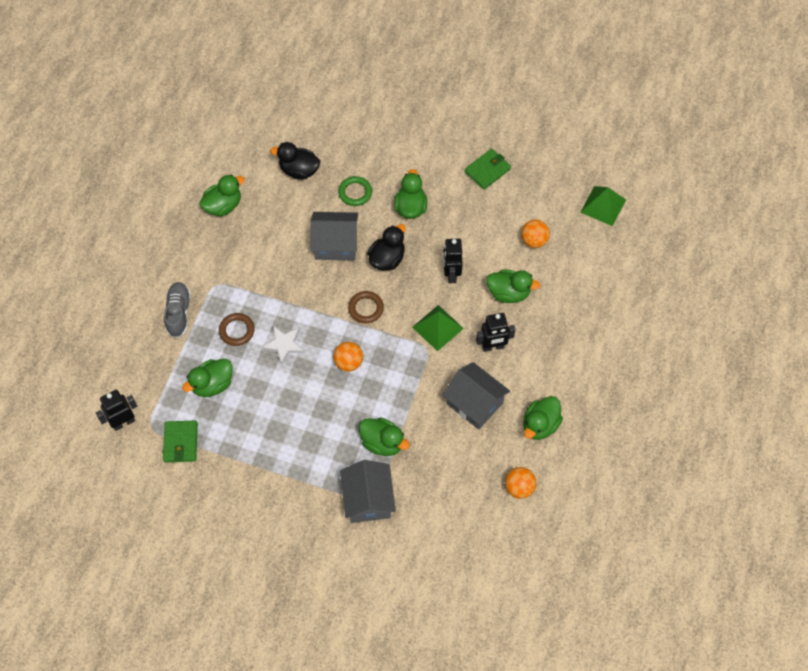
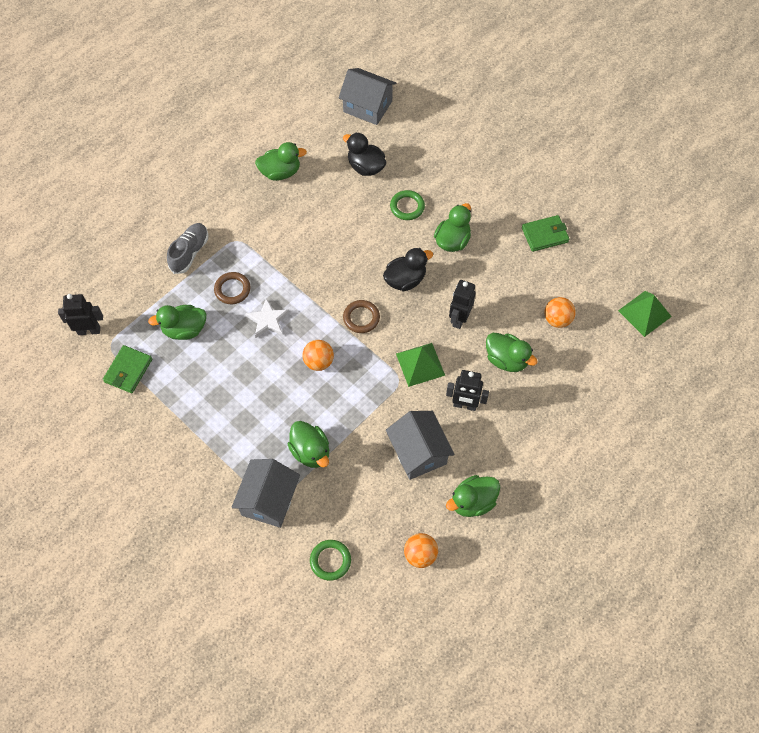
camera: 25 degrees right, 0 degrees up
grey house [310,212,358,261] -> grey house moved to [339,68,396,125]
none -> green ring [310,540,351,581]

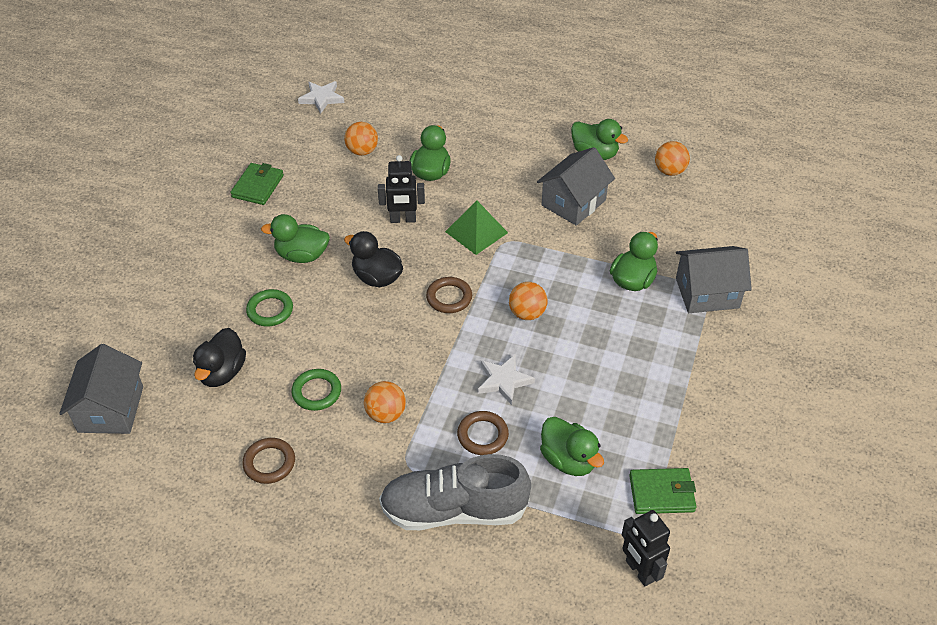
camera: 115 degrees left, 15 degrees down
grey shoe [167,223,208,274] -> grey shoe [379,454,531,530], size x1.60
green duck [255,142,307,181] -> brown ring [242,438,295,484]
green ring [310,540,351,581] -> green ring moved to [291,369,341,411]
black robot [446,370,489,411] -> none
green wallet [522,215,569,252] -> green wallet turned 60 degrees clockwise [230,163,284,205]
green pyramid [618,291,672,337] -> white star [298,81,344,114]
none -> orange ball [364,381,406,423]

